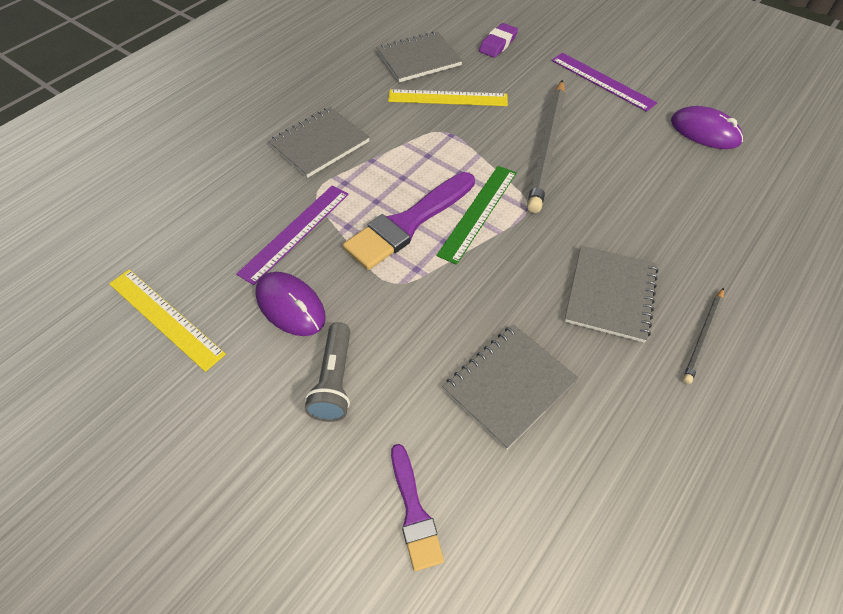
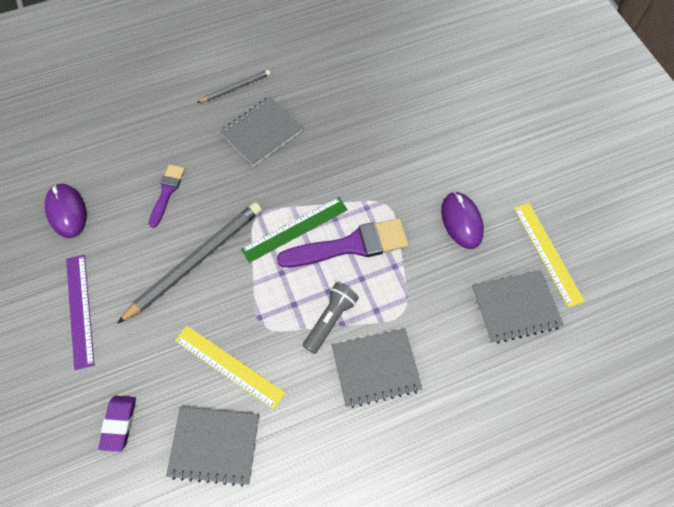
camera: 150 degrees left, 10 degrees up
purple ruler [236,185,349,285] -> none
grey flashlight [305,322,350,422] -> grey flashlight moved to [303,283,359,354]
purple brush [391,444,444,571] -> purple brush moved to [149,164,185,228]
grey notebook [443,325,578,450] -> grey notebook moved to [472,270,564,344]
purple eraser [479,23,518,58] -> purple eraser turned 60 degrees counterclockwise [98,396,136,452]

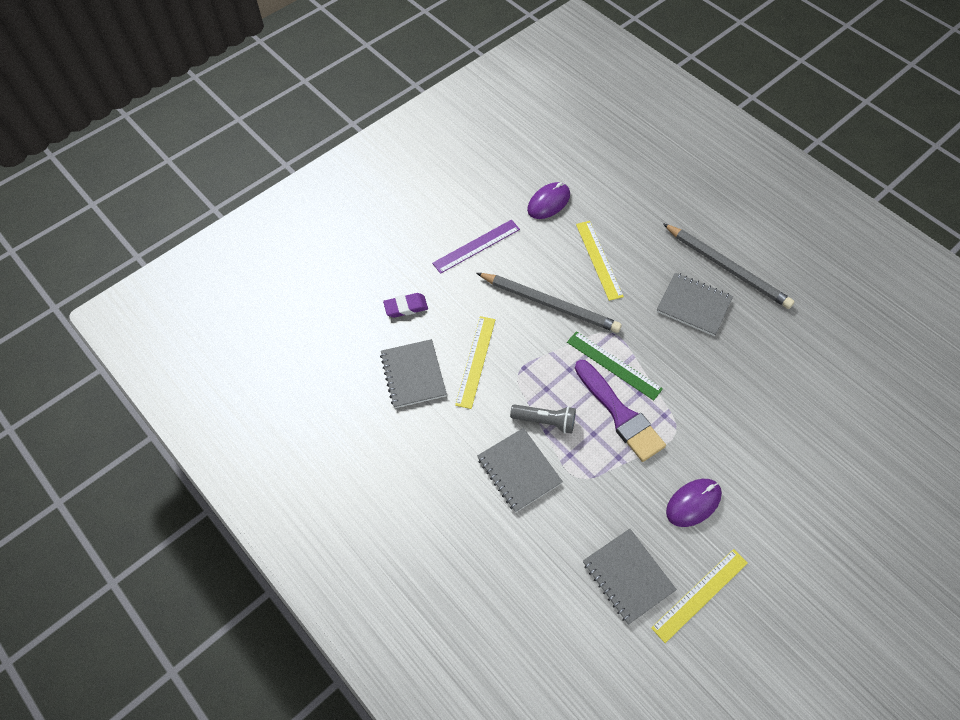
camera: 70 degrees right, 5 degrees down
purple brush [149,164,185,228] -> yellow ruler [576,221,624,301]
grey pencil [197,70,270,103] -> grey pencil [663,223,795,309], size x1.96

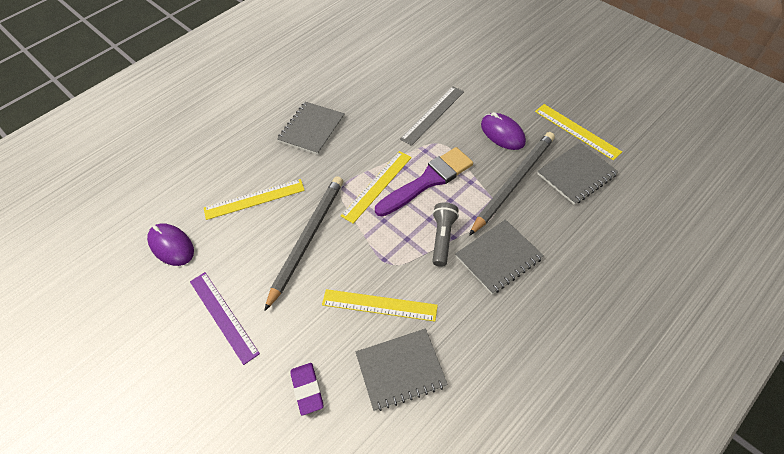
camera: 90 degrees left, 5 degrees down
green ruler [567,331,663,401] -> yellow ruler [341,151,412,224]
grey pencil [663,223,795,309] -> grey pencil moved to [469,132,555,236]
none -> grey ruler [400,86,464,146]

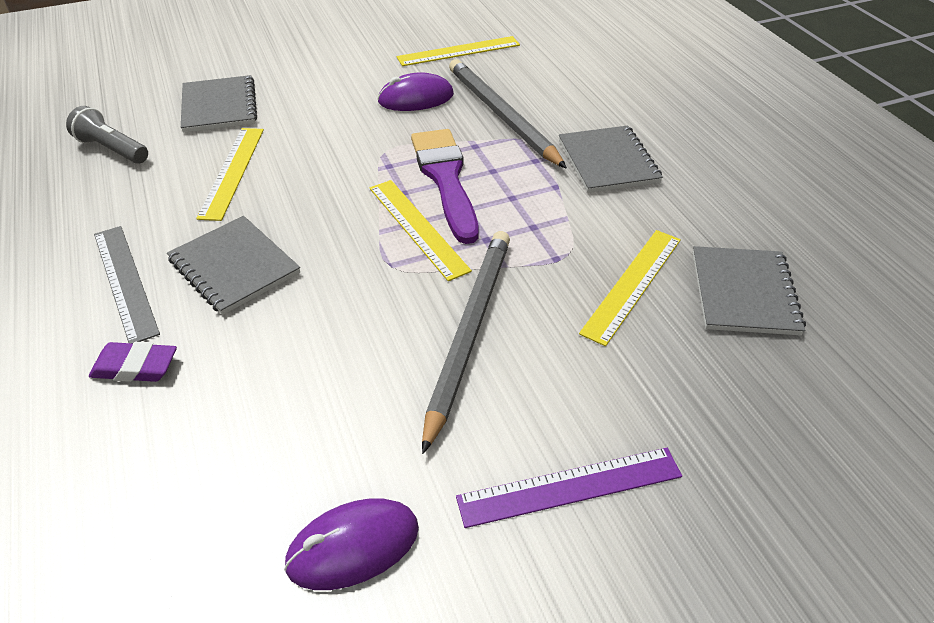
camera: 70 degrees left, 10 degrees down
yellow ruler [204,179,305,220] -> yellow ruler moved to [196,128,264,221]
grey pencil [264,176,343,311] -> grey pencil turned 60 degrees clockwise [422,231,510,454]
purple eraser [291,363,324,415] -> purple eraser moved to [89,342,177,382]
grey ruler [400,86,464,146] -> grey ruler moved to [94,226,160,343]
grey flashlight [432,202,459,267] -> grey flashlight moved to [66,106,148,164]
grey notebook [537,142,618,205] -> grey notebook moved to [181,75,257,132]

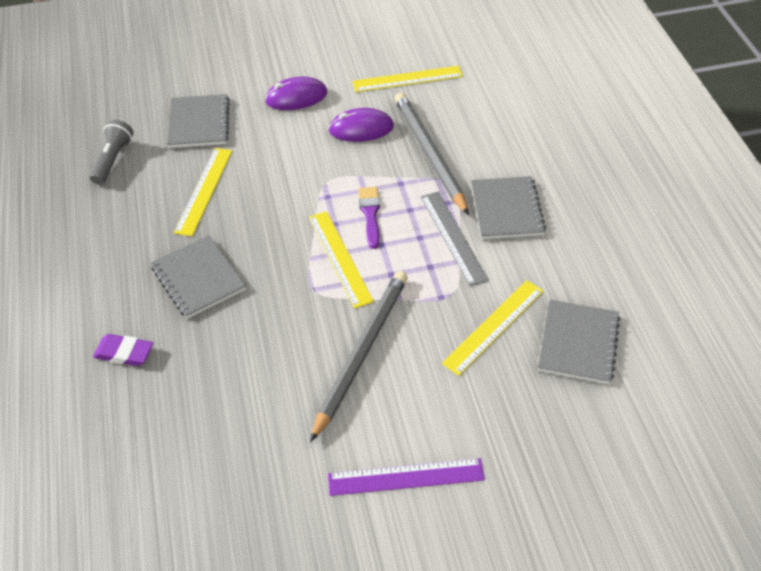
camera: 10 degrees right, 5 degrees up
grey flashlight [66,106,148,164] -> grey flashlight turned 60 degrees clockwise [90,120,134,185]
grey ruler [94,226,160,343] -> grey ruler moved to [421,192,489,286]
purple mouse [284,498,419,590] -> purple mouse moved to [265,76,327,110]
purple brush [411,129,479,244] -> purple brush [358,187,380,249], size x0.56

